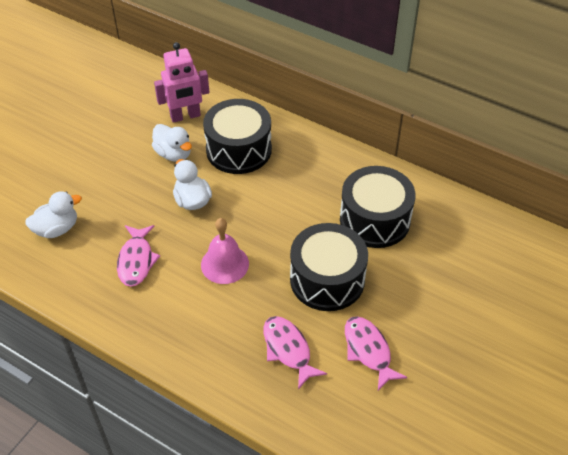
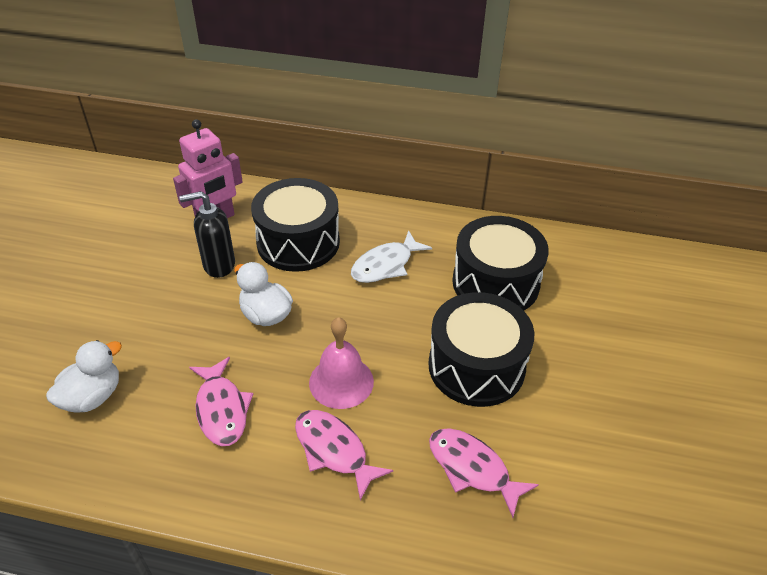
camera: 20 degrees left, 5 degrees down
white duck [152,124,192,162] -> black soap dispenser [179,191,235,278]
pink fish [345,316,407,391] -> pink fish moved to [295,410,393,500]
none -> white fish [351,230,432,283]

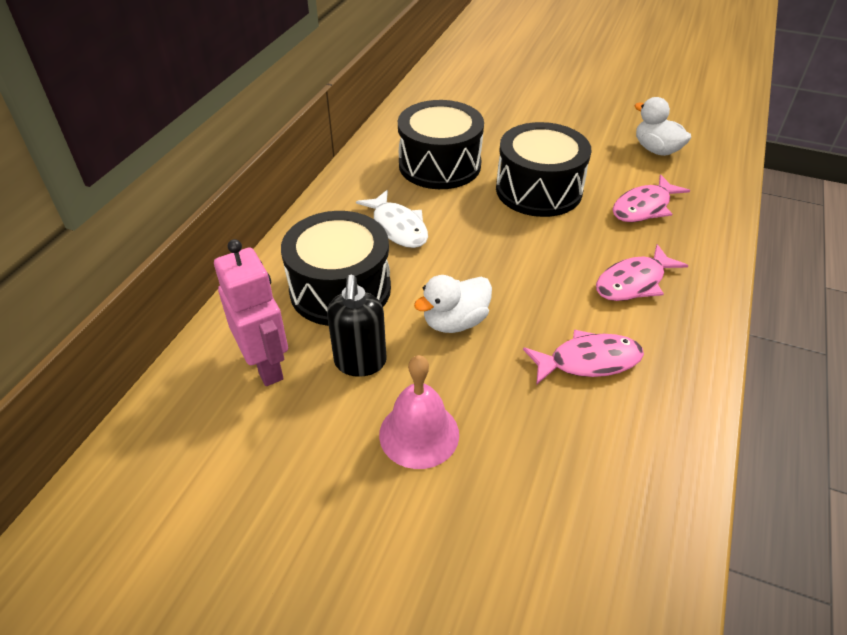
camera: 80 degrees left, 0 degrees up
white duck [46,340,122,412] -> white duck moved to [634,97,691,156]
pink bell [309,317,374,409] -> pink bell moved to [379,355,459,469]

